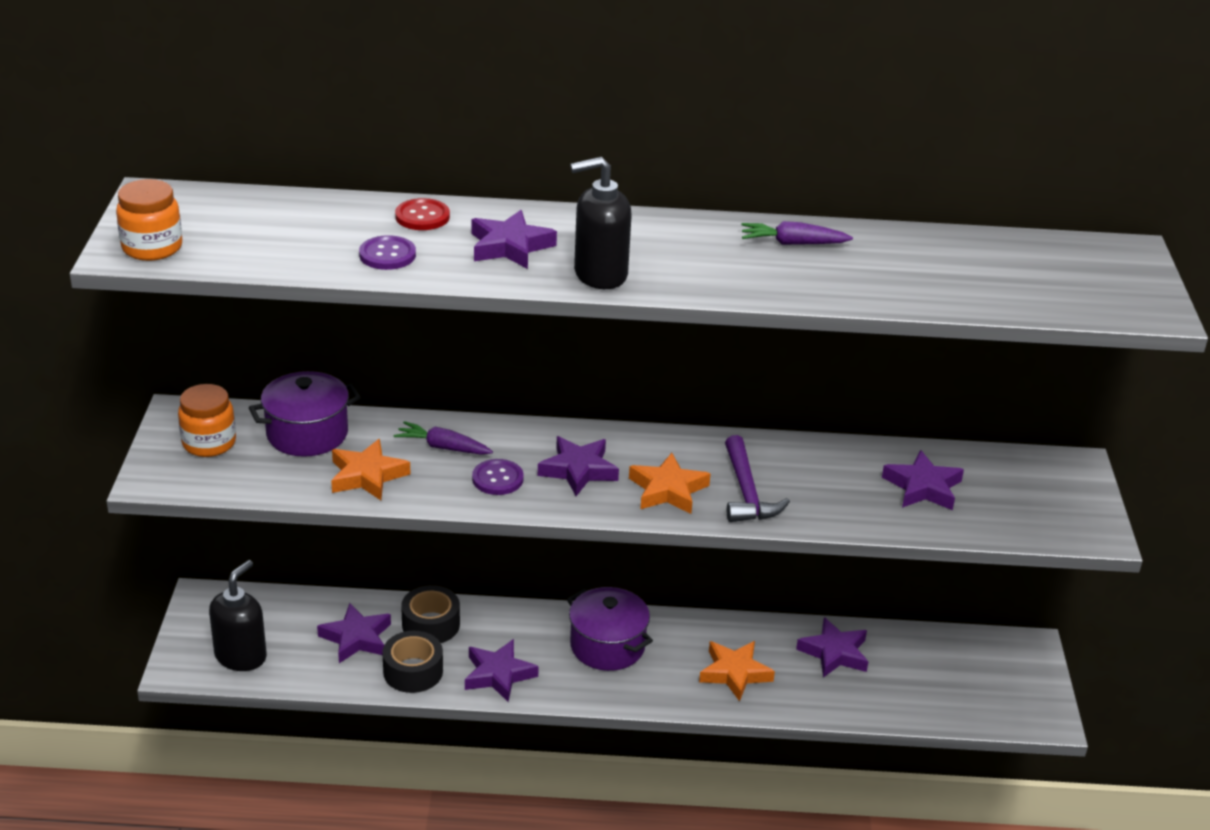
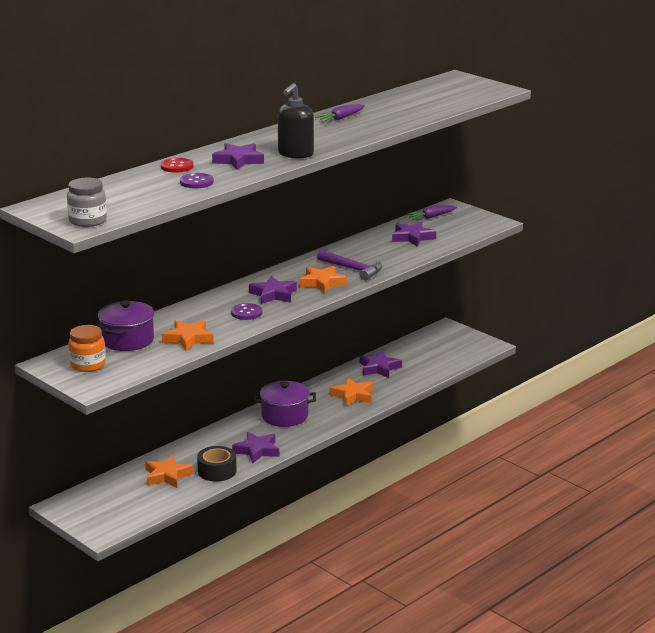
camera: 45 degrees left, 10 degrees down
orange jar [116,179,182,261] -> grey jar [67,178,107,227]
black soap dispenser [209,560,267,671] -> none
purple star [317,603,391,663] -> orange star [145,455,193,488]
purple carrot [394,421,493,455] -> purple carrot moved to [406,205,457,220]
black tape [401,585,460,643] -> none

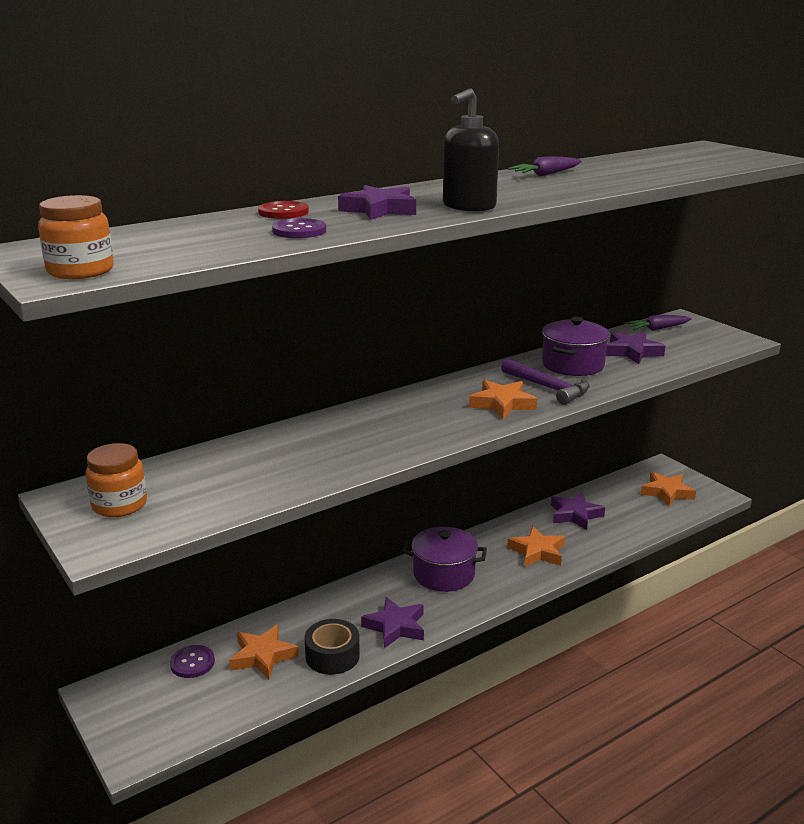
camera: 10 degrees right, 0 degrees up
grey jar [67,178,107,227] -> orange jar [38,195,114,279]
purple pot [98,301,154,351] -> purple pot moved to [542,317,610,376]
orange star [162,320,214,351] -> orange star moved to [641,472,696,506]
purple button [231,303,263,320] -> purple button moved to [170,645,215,678]
purple star [249,276,297,304] -> none

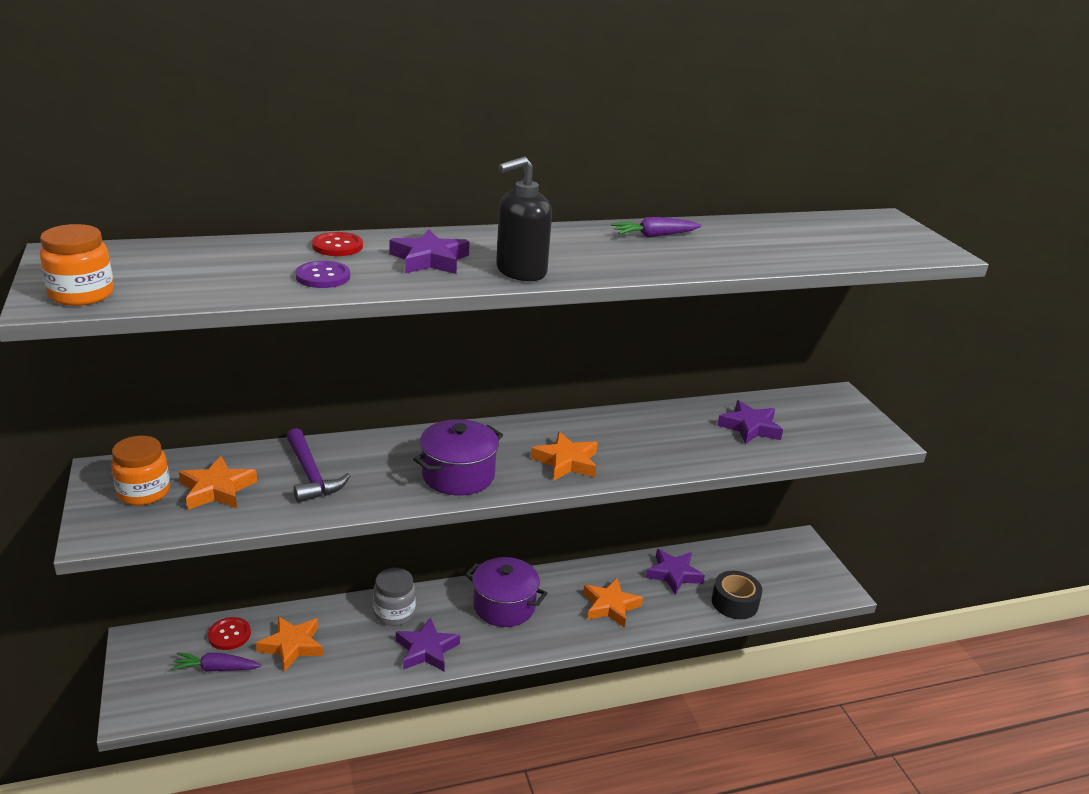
camera: 15 degrees right, 5 degrees up
purple button [170,645,215,678] -> red button [208,617,251,650]
black tape [305,619,360,675] -> black tape moved to [712,571,762,619]
purple hammer [501,359,590,405] -> purple hammer moved to [286,428,351,503]
purple pot [542,317,610,376] -> purple pot moved to [413,419,503,496]
purple carrot [624,315,691,331] -> purple carrot moved to [170,652,261,672]
orange star [641,472,696,506] -> orange star moved to [179,456,257,510]
none -> grey jar [373,568,416,626]

